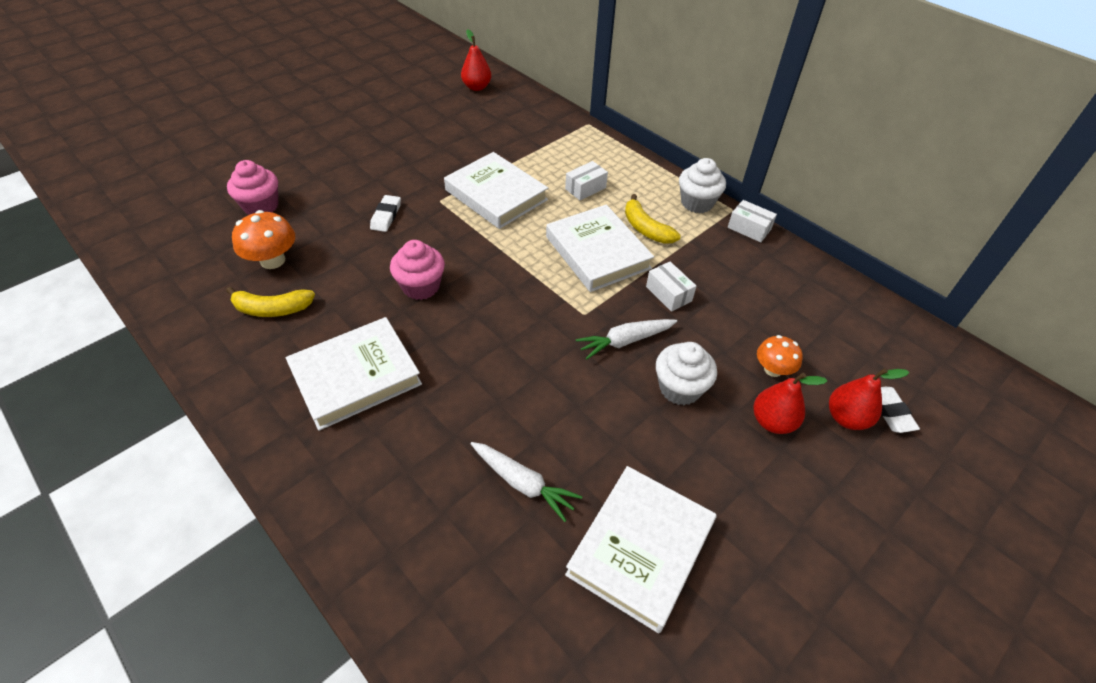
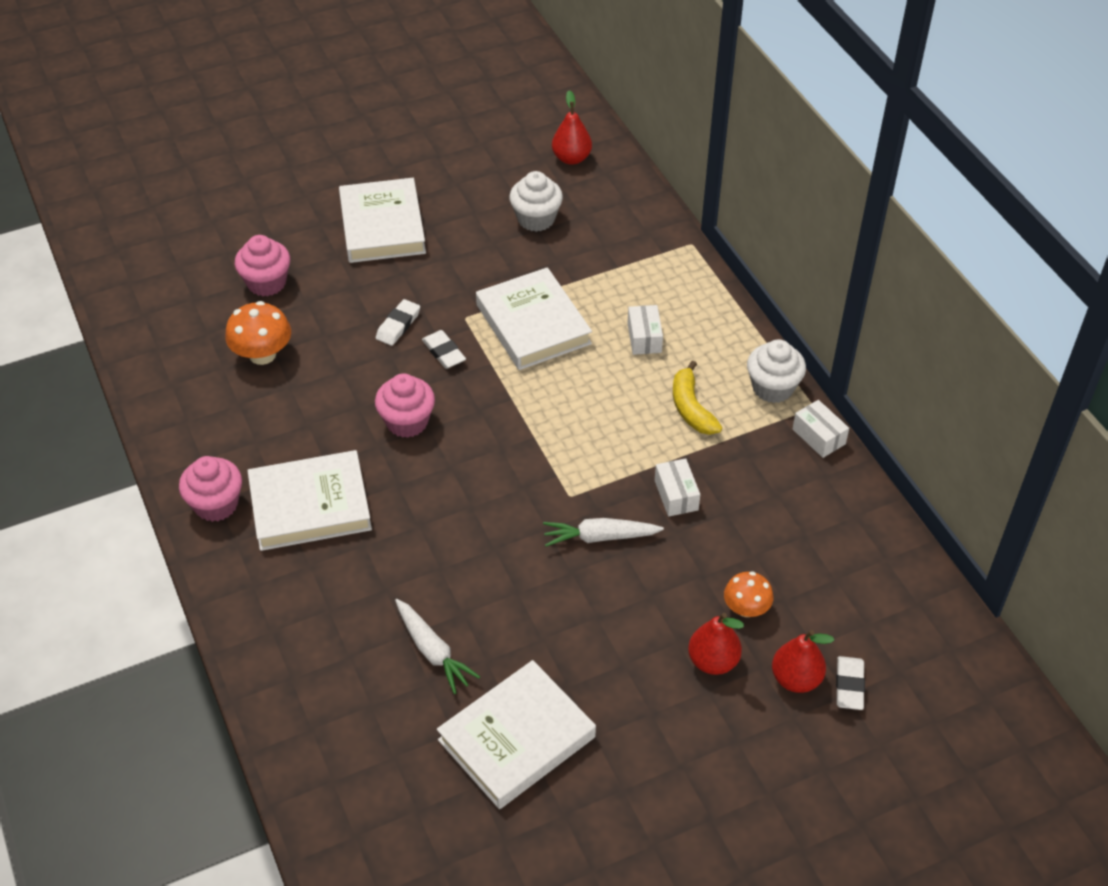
camera: 20 degrees right, 0 degrees up
yellow banana [226,287,315,317] -> none
white book [546,204,654,292] -> white book moved to [339,178,426,263]
white box [565,161,608,201] -> white box turned 75 degrees counterclockwise [627,305,663,355]
white cupcake [656,342,717,405] -> white cupcake moved to [509,171,563,232]
none -> pink cupcake [179,456,242,522]
none -> white eraser [422,330,466,369]

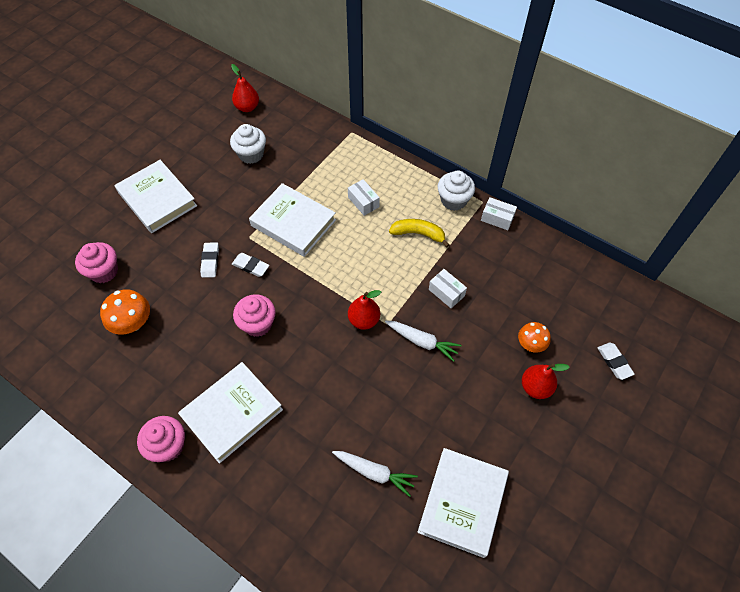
camera: 30 degrees left, 10 degrees up
white carrot [543,518,664,547] -> white carrot turned 120 degrees counterclockwise [385,321,462,362]
yellow banana [673,361,722,435] -> yellow banana turned 150 degrees clockwise [389,219,449,248]
red pear [772,630,835,693] -> red pear moved to [348,290,381,330]

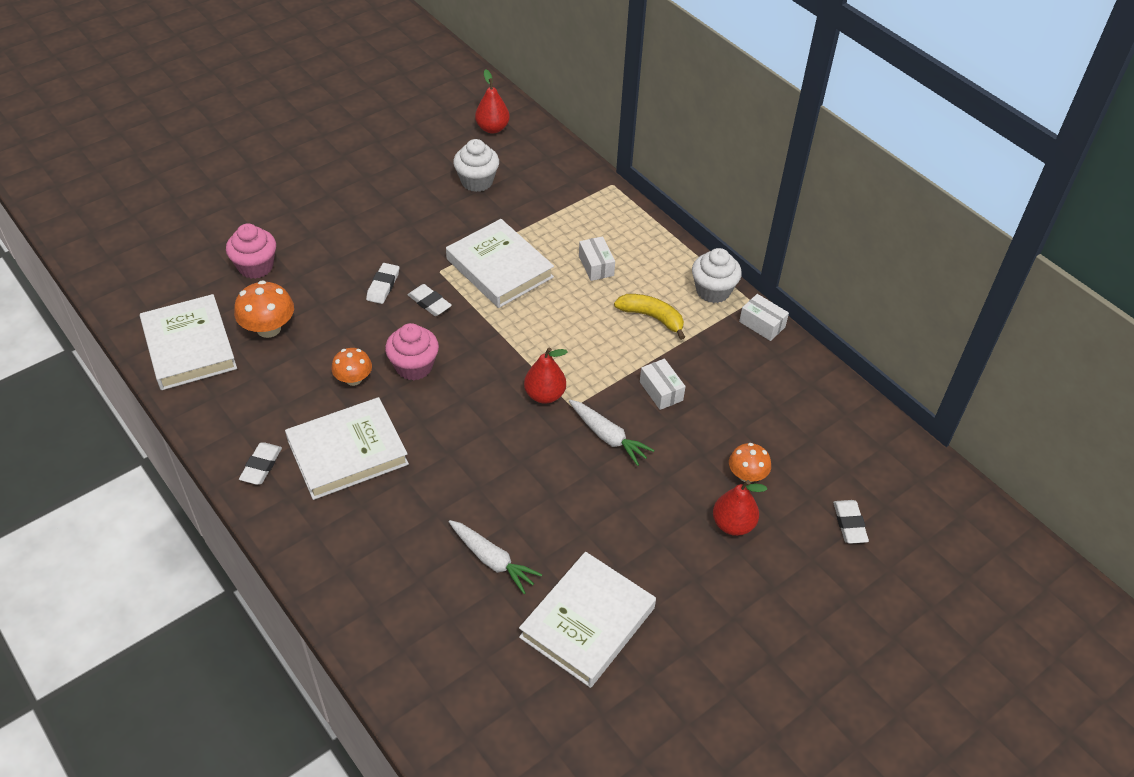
camera: 15 degrees right, 10 degrees down
white book [115,160,197,233] -> white book moved to [140,294,237,390]
pink cupcake [137,416,185,462] -> white eraser [239,443,282,485]
none -> orange mushroom [331,348,372,386]

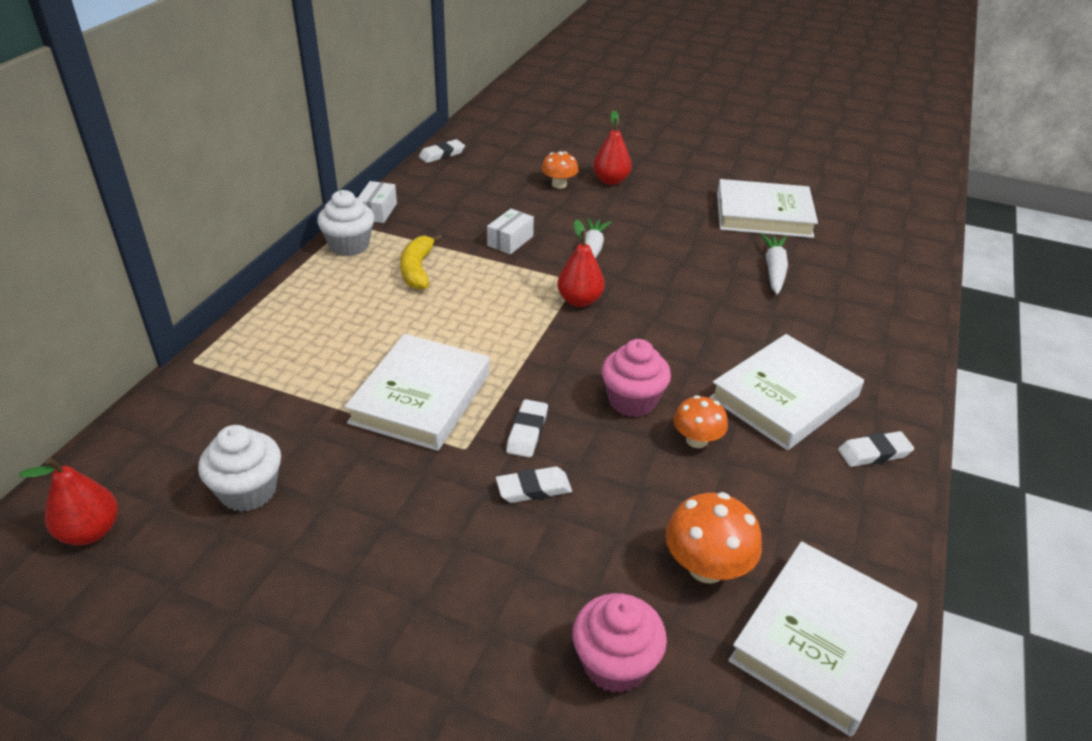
camera: 120 degrees left, 10 degrees down
white book [285,397,409,500] -> white book turned 75 degrees counterclockwise [710,334,864,450]
white box [579,236,615,281] -> none
white eraser [833,500,869,544] -> white eraser moved to [419,139,465,163]

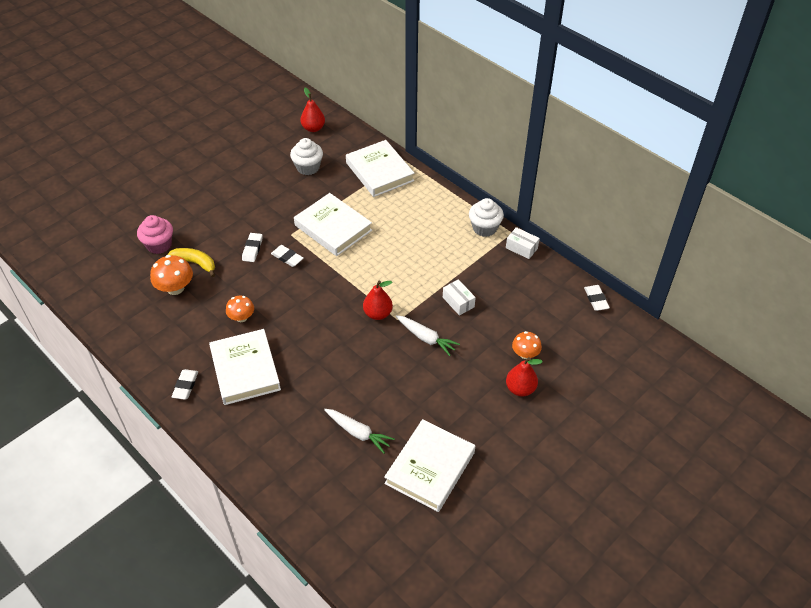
camera: 115 degrees right, 10 degrees up
yellow banana [400,234,442,290] -> yellow banana moved to [167,248,215,277]
pink cupcake [602,339,671,417] -> none
white book [728,541,917,737] -> white book moved to [346,140,414,197]

